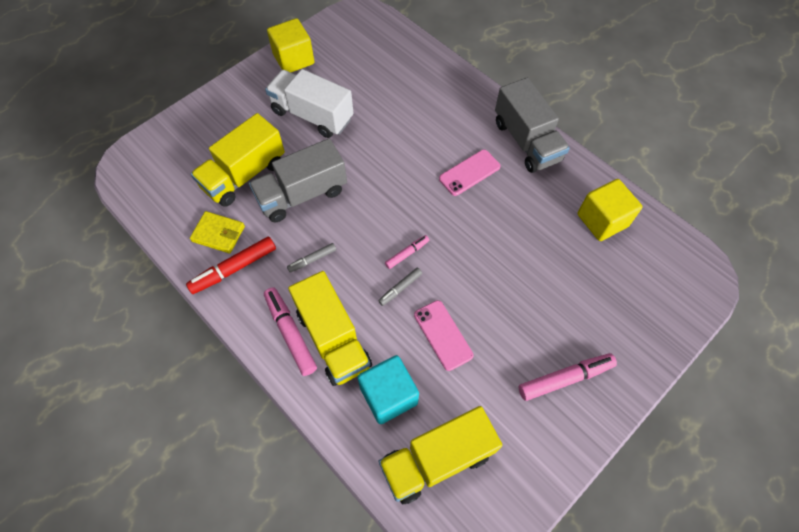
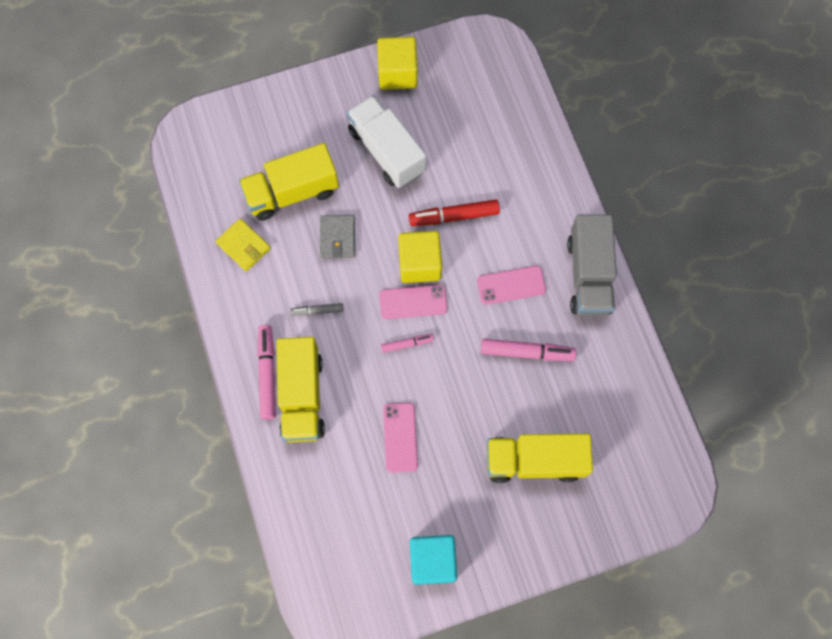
camera: 25 degrees right, 10 degrees up
red marker [186,237,276,294] -> red marker moved to [409,199,500,226]
grey truck [249,138,347,222] -> grey wallet [320,215,355,259]
turquoise cube [358,355,419,424] -> turquoise cube moved to [410,535,458,585]
grey marker [378,268,422,306] -> none
yellow truck [379,406,503,504] -> yellow truck moved to [487,434,593,483]
pink marker [519,353,617,401] -> pink marker moved to [481,339,576,361]
yellow cube [577,179,642,241] -> yellow cube moved to [398,231,442,283]
none -> pink phone [379,284,448,319]

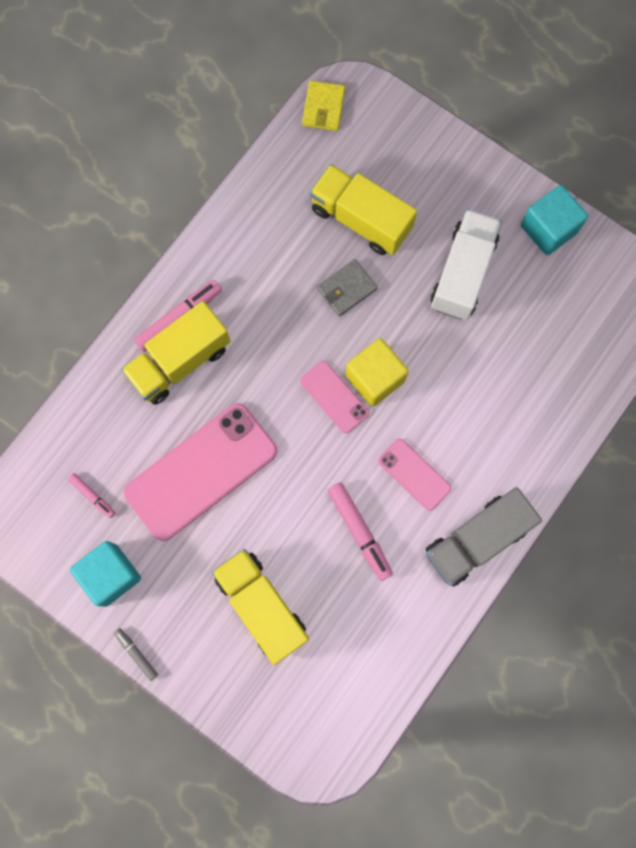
camera: 55 degrees right, 5 degrees up
yellow wallet [216,219,271,271] -> yellow wallet moved to [302,81,345,131]
grey marker [290,303,344,316] -> grey marker moved to [114,628,158,681]
yellow cube [377,37,418,90] -> turquoise cube [521,185,588,255]
pink marker [381,334,434,353] -> pink marker moved to [68,473,115,518]
pink phone [383,403,418,473] -> pink phone [124,403,277,541], size x2.02
red marker [409,199,500,226] -> none

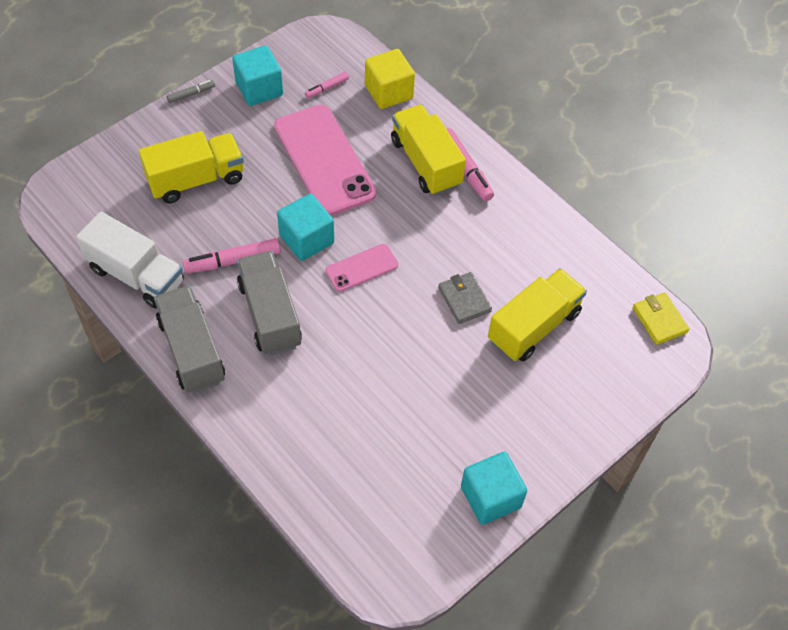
camera: 100 degrees right, 20 degrees down
yellow wallet [302,81,345,131] -> yellow wallet turned 45 degrees clockwise [633,292,689,345]
yellow cube [346,338,409,407] -> yellow cube moved to [365,49,415,109]
pink phone [378,439,452,511] -> grey truck [237,251,302,355]
white truck [431,209,502,320] -> white truck moved to [76,212,184,308]
none -> turquoise cube [277,194,334,261]

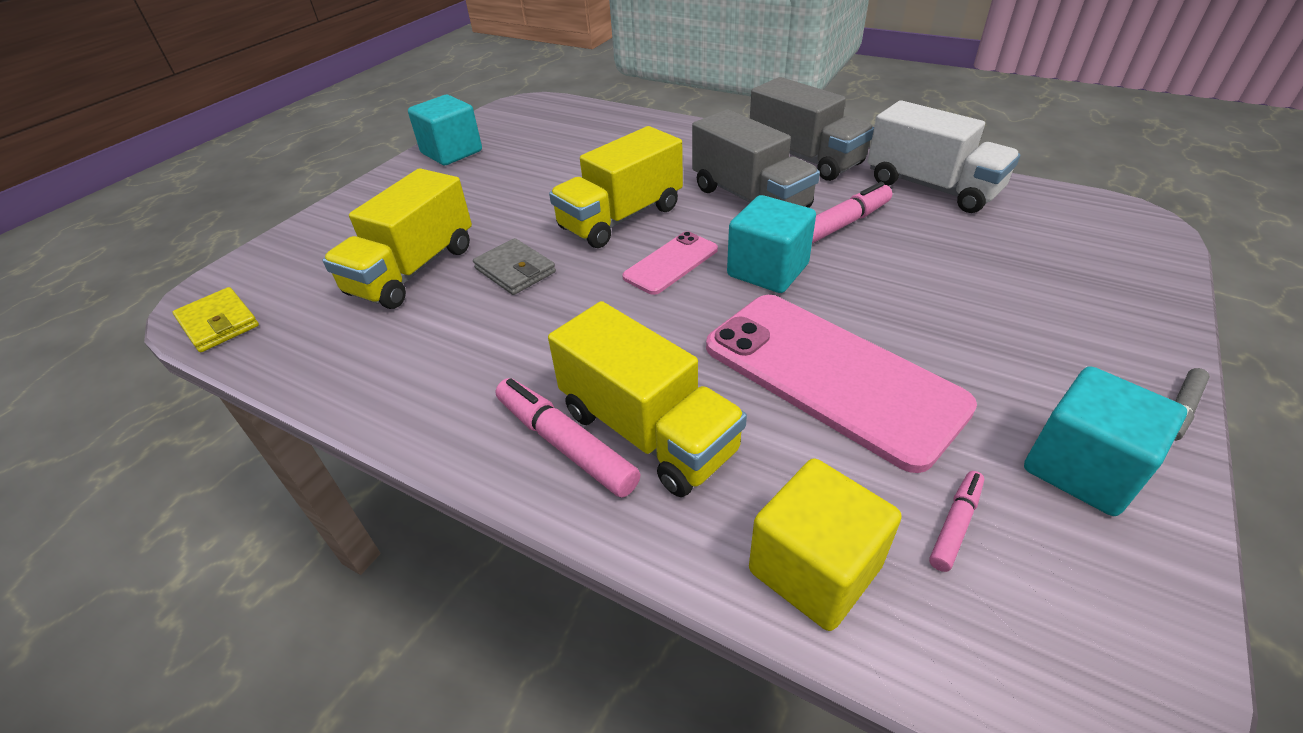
camera: 165 degrees right, 15 degrees down
white truck [76,212,184,308] -> white truck turned 150 degrees counterclockwise [868,100,1020,213]
yellow truck [139,131,244,204] -> yellow truck moved to [549,126,683,248]

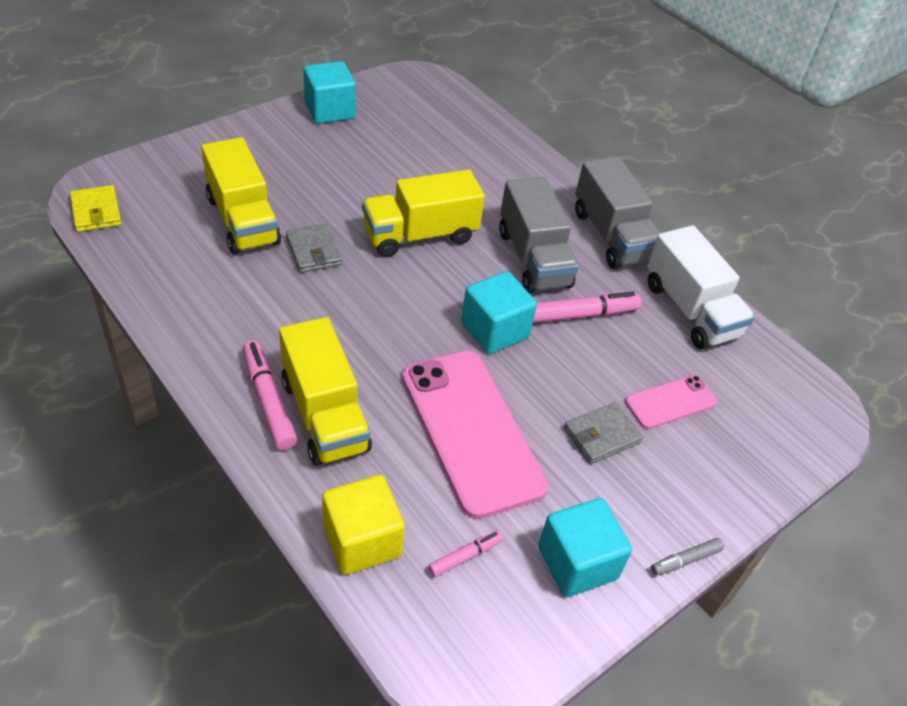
camera: 15 degrees right, 5 degrees up
yellow truck [323,168,472,309] -> yellow truck turned 75 degrees counterclockwise [201,137,281,254]
pink phone [622,231,718,295] -> pink phone moved to [625,375,718,429]
none -> grey wallet [564,402,643,464]

